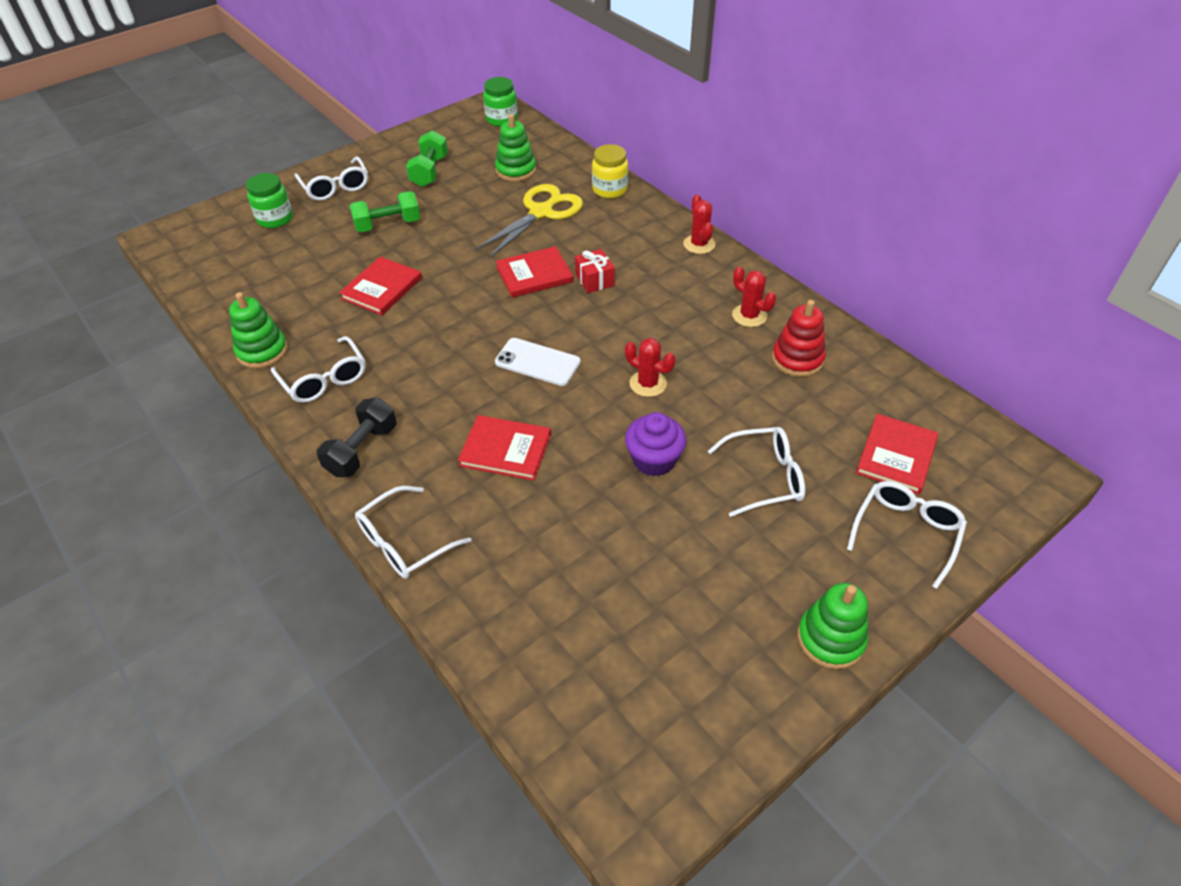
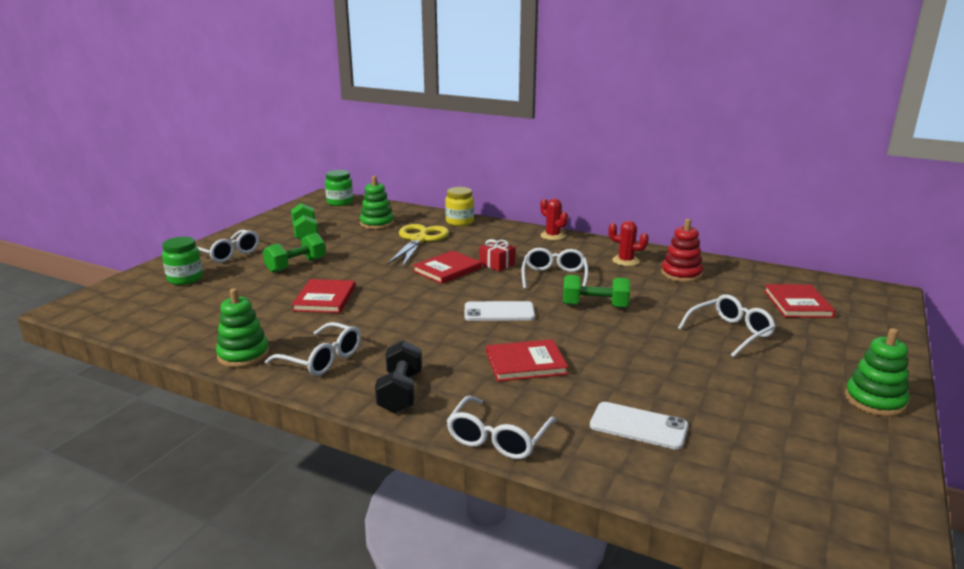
camera: 25 degrees left, 25 degrees down
red cactus [625,338,676,397] -> green dumbbell [563,275,630,308]
purple cupcake [625,412,686,477] -> none
white glasses [847,481,967,589] -> white glasses moved to [521,248,588,289]
none -> white phone [590,402,688,450]

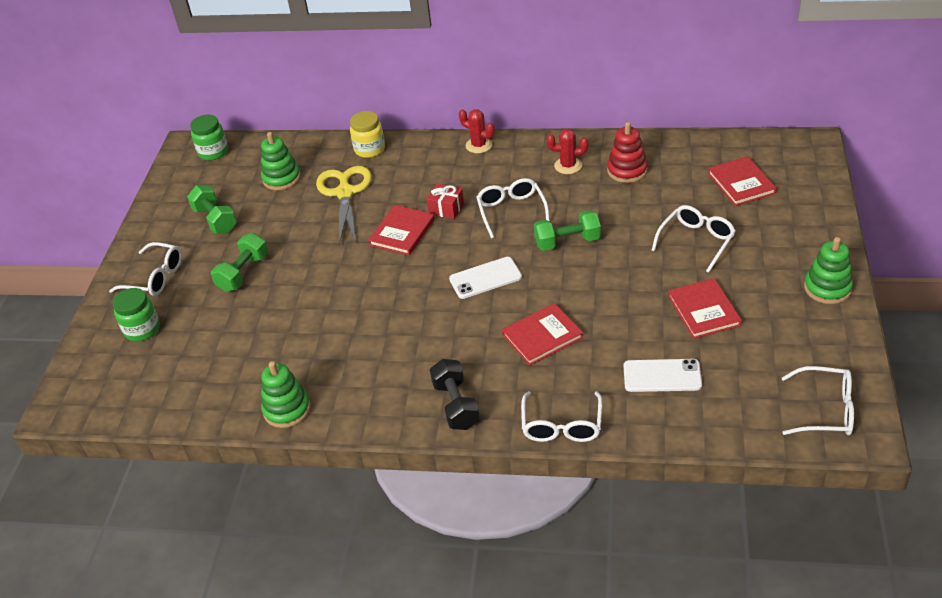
camera: 15 degrees left, 20 degrees up
white glasses [265,322,361,376] -> white glasses moved to [782,366,854,436]
red book [292,279,355,313] -> red book moved to [668,278,742,339]

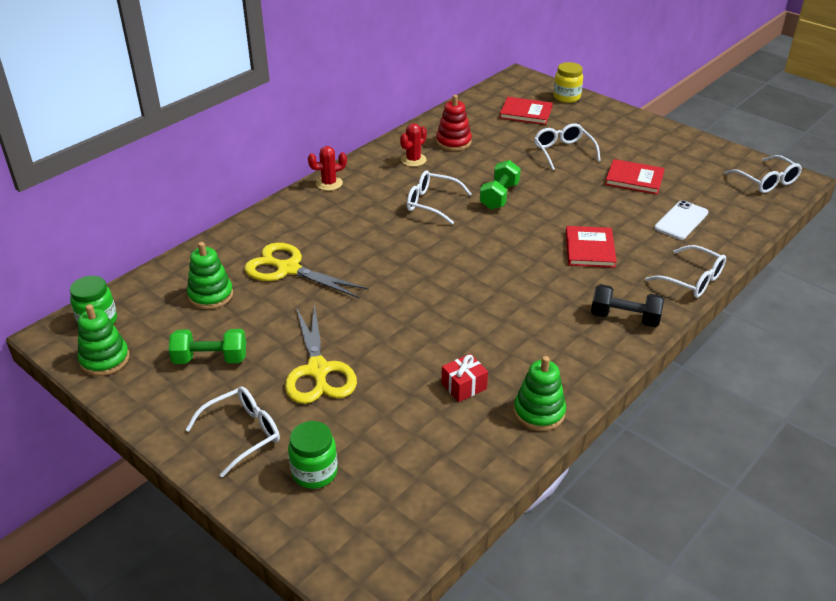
camera: 60 degrees left, 5 degrees down
green dumbbell [211,233,268,292] -> yellow scissors [285,303,357,404]
yellow jar [350,111,385,158] -> yellow jar moved to [553,62,583,103]
red book [368,205,435,255] -> none
red gift [427,184,464,219] -> red gift moved to [442,354,488,402]
white phone [449,257,522,299] -> none
white glasses [782,366,854,436] -> white glasses turned 105 degrees clockwise [725,155,802,193]
green stacking toy [804,237,853,304] -> green stacking toy moved to [78,304,130,376]

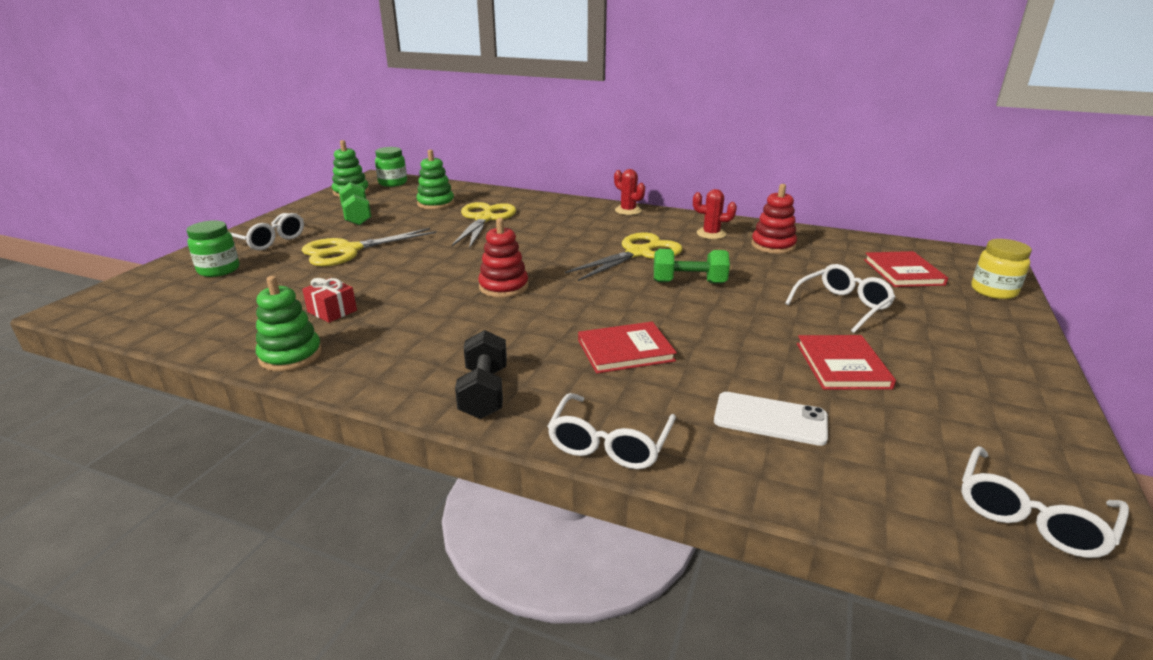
camera: 70 degrees right, 10 degrees down
white glasses [407,171,471,224] -> yellow scissors [565,232,683,281]
none -> red stacking toy [478,218,529,298]

